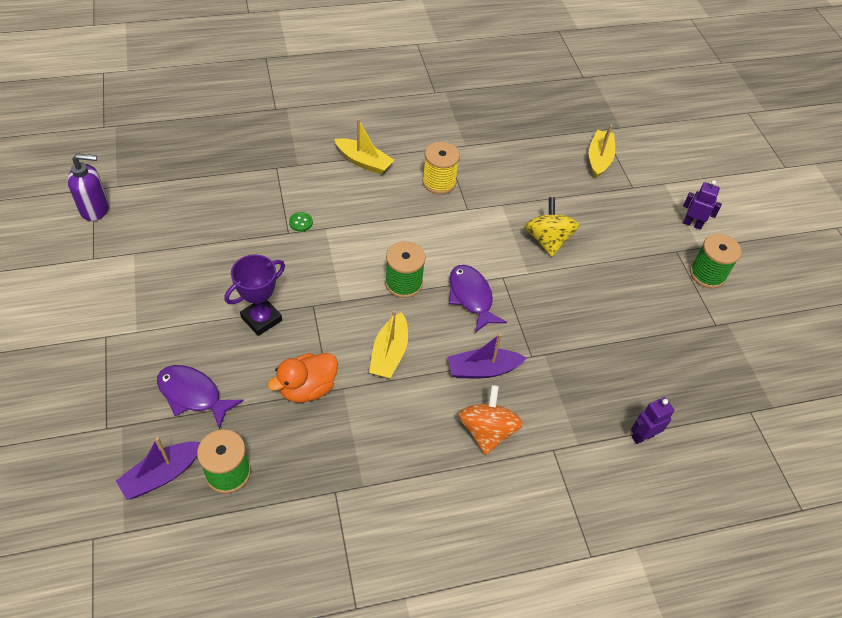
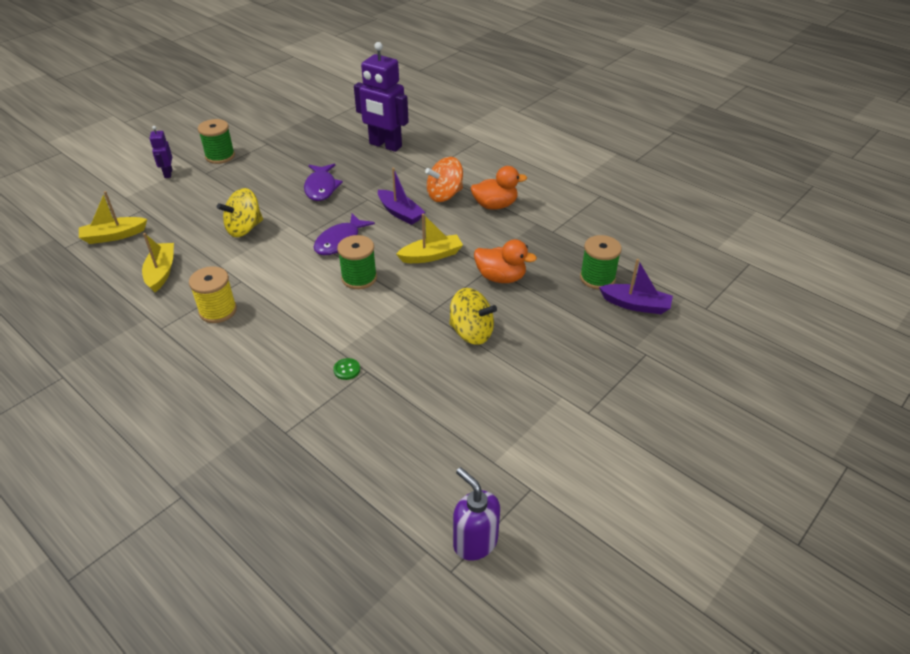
camera: 120 degrees left, 10 degrees down
purple fish [157,365,244,429] -> purple fish moved to [304,164,343,201]
purple trophy [225,254,285,336] -> yellow spinning top [449,288,497,345]
yellow boat [334,119,394,175] -> yellow boat moved to [142,233,174,292]
purple robot [631,397,674,444] -> purple robot [354,42,409,152], size x2.09
none -> orange duck [471,166,527,210]

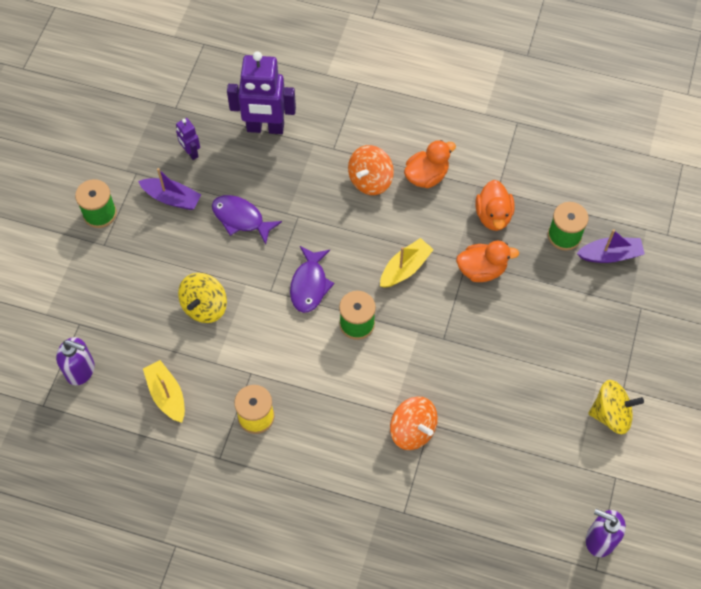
camera: 25 degrees left, 20 degrees up
yellow boat [79,191,147,244] -> purple soap dispenser [56,337,95,385]
purple robot [149,126,172,178] -> purple robot moved to [176,118,200,160]
purple fish [304,164,343,201] -> purple fish turned 150 degrees clockwise [212,195,282,245]
green button [333,358,360,380] -> orange spinning top [390,397,438,450]
purple boat [378,168,425,225] -> purple boat moved to [138,168,202,210]
yellow spinning top [449,288,497,345] -> yellow spinning top moved to [588,380,644,434]
none -> orange duck [476,180,514,231]

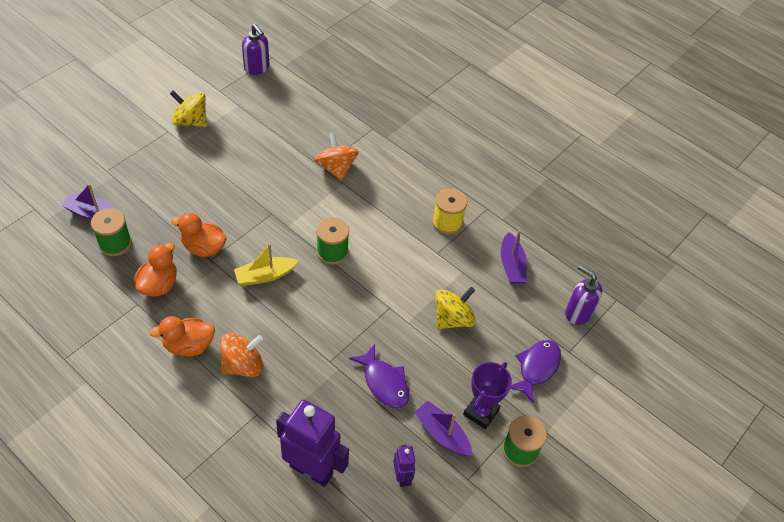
camera: 160 degrees left, 10 degrees down
yellow boat [143,360,185,423] -> purple boat [501,230,527,284]
purple fish [290,246,334,313] -> purple fish moved to [510,340,561,404]
none -> purple trophy [463,362,512,429]

